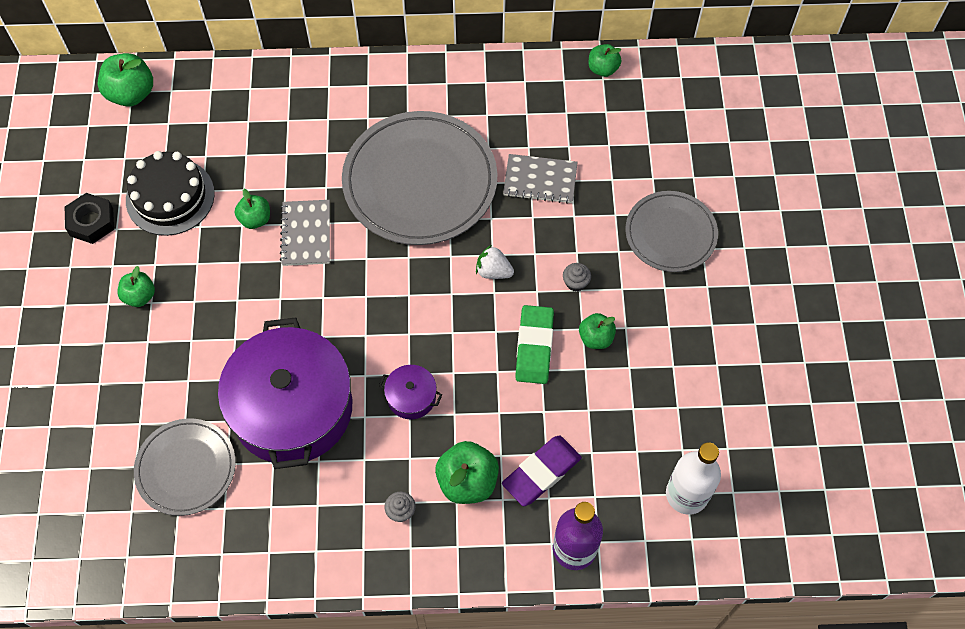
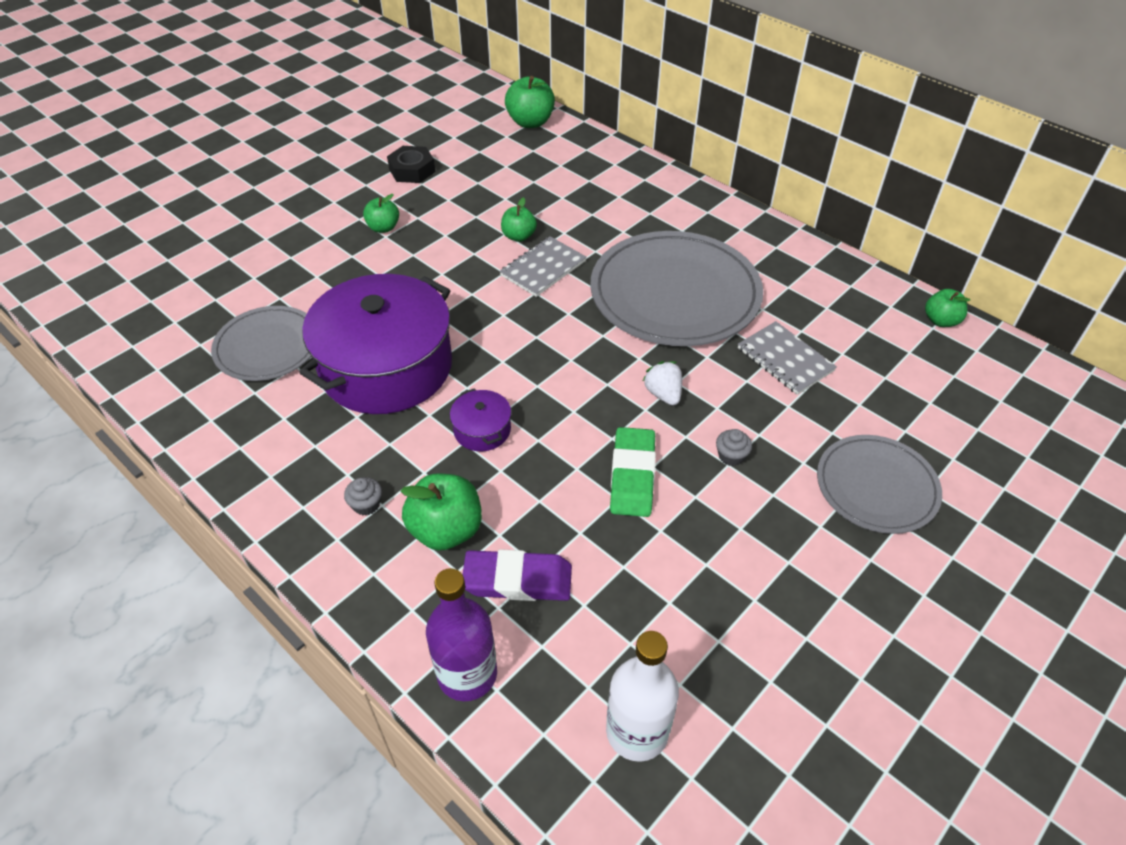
camera: 45 degrees right, 15 degrees down
black cake [126,151,215,236] -> none
green eraser [515,305,554,384] -> green eraser turned 45 degrees counterclockwise [610,427,656,517]
green apple [579,313,616,349] -> none

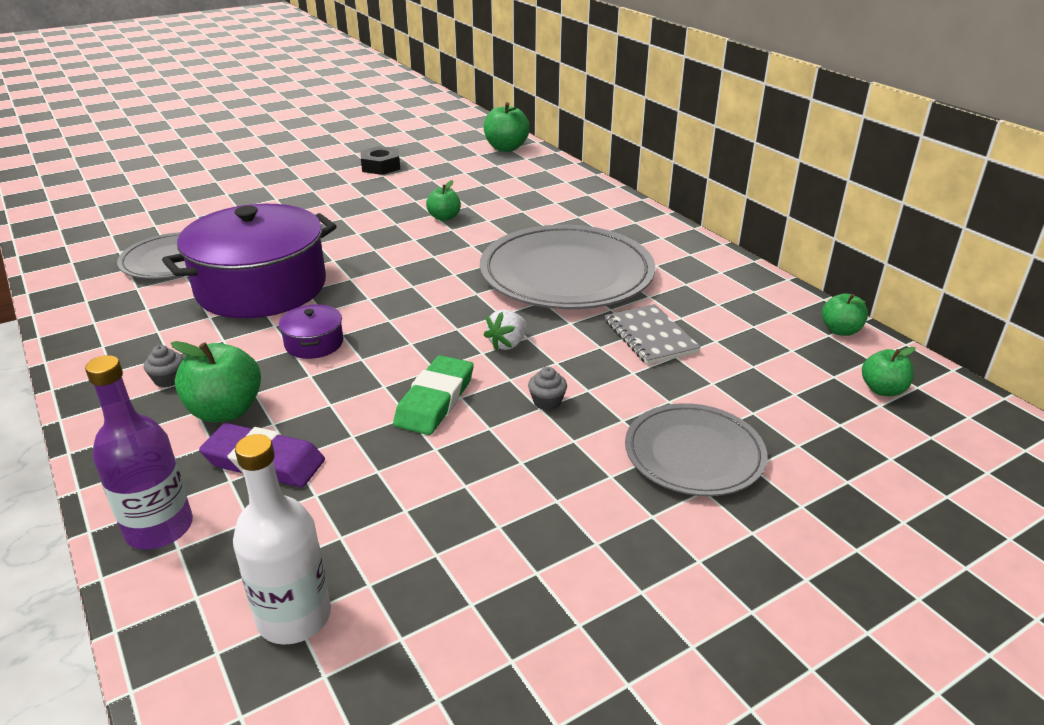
camera: 15 degrees right, 15 degrees down
green apple [363,194,399,233] -> green apple moved to [862,347,916,396]
grey notebook [499,236,586,297] -> none
white strawberry [643,361,682,406] -> white strawberry turned 135 degrees counterclockwise [484,309,527,351]

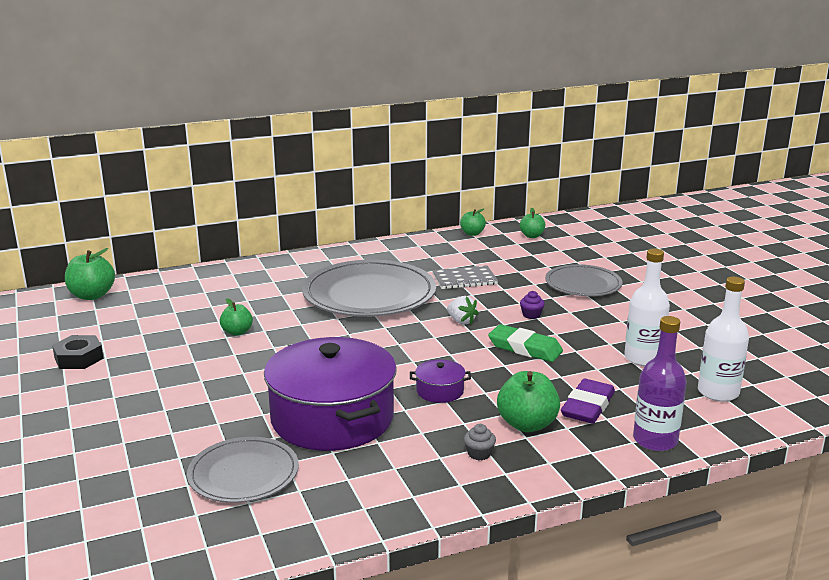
camera: 80 degrees left, 10 degrees down
grey cupcake [528,367,567,410] -> purple cupcake [520,291,545,319]
none -> white bottle [624,249,670,366]

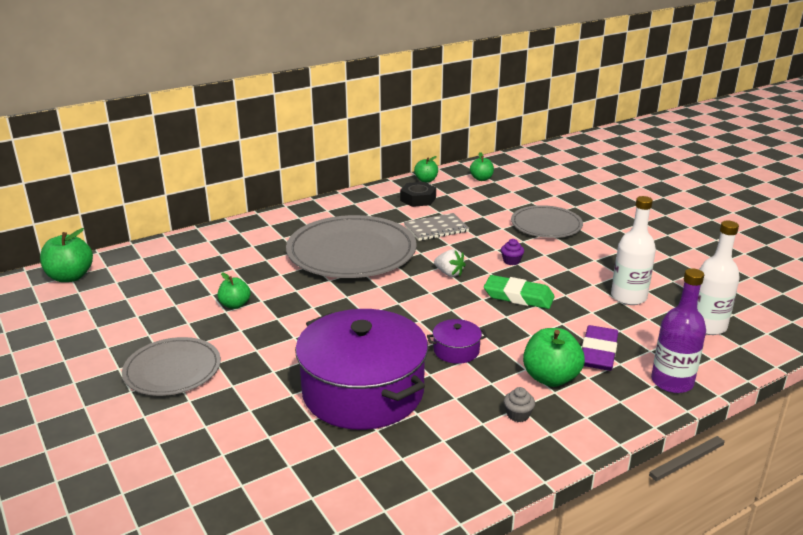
camera: 10 degrees left, 5 degrees up
black nut [52,335,103,369] -> black nut moved to [400,182,436,207]
grey plate [187,437,299,503] -> grey plate moved to [122,337,221,396]

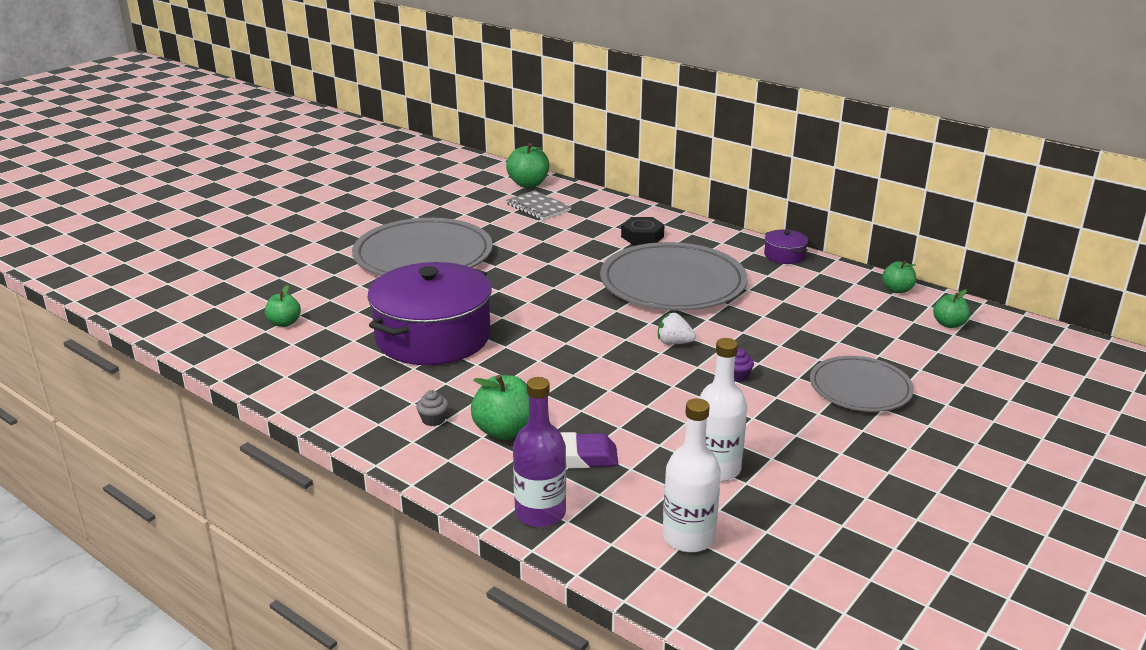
camera: 70 degrees right, 0 degrees up
grey plate [122,337,221,396] -> grey plate [352,218,493,276], size x1.71
green apple [218,273,251,309] -> green apple moved to [265,285,301,327]
black nut [400,182,436,207] -> black nut moved to [621,217,665,245]
grey notebook [404,213,469,241] -> grey notebook moved to [506,190,572,220]
purple pot [427,319,487,364] -> purple pot moved to [764,229,808,264]
white strawberry [434,249,466,277] -> white strawberry turned 90 degrees clockwise [658,312,696,345]
green eraser [484,275,555,309] -> none

